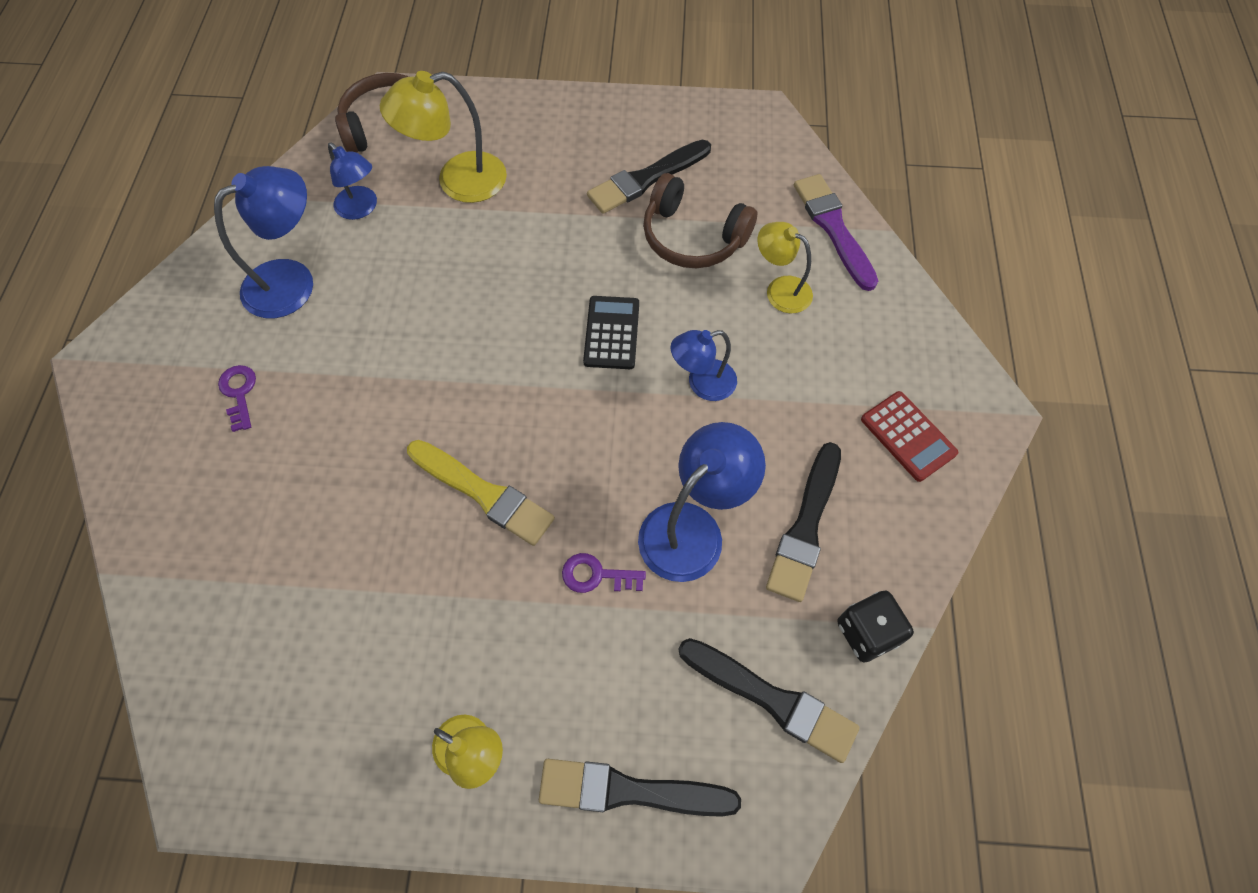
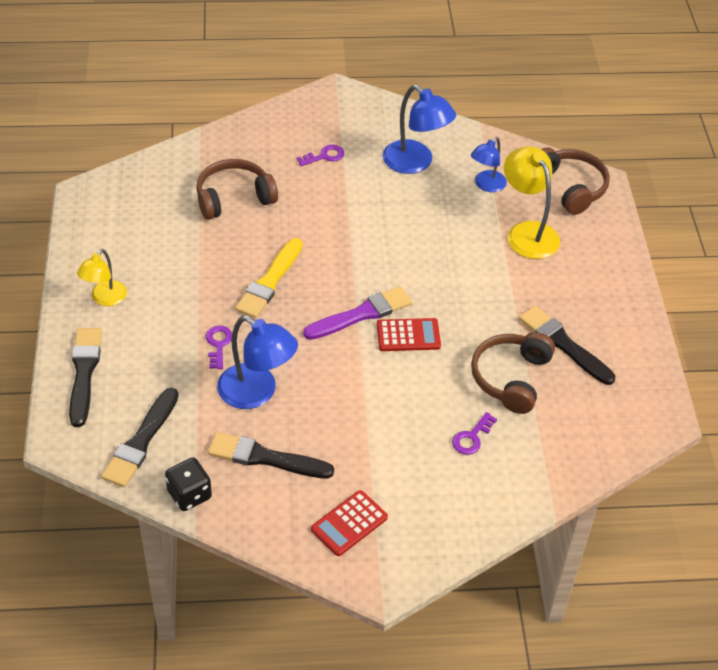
camera: 80 degrees right, 15 degrees down
black calculator [583,296,639,369] -> red calculator [377,318,441,351]
blue lamp [671,330,737,401] -> none
yellow lamp [757,222,813,313] -> purple key [452,412,497,455]
purple brush [794,174,878,291] -> purple brush moved to [303,286,412,340]
none -> brown headphones [196,159,278,220]

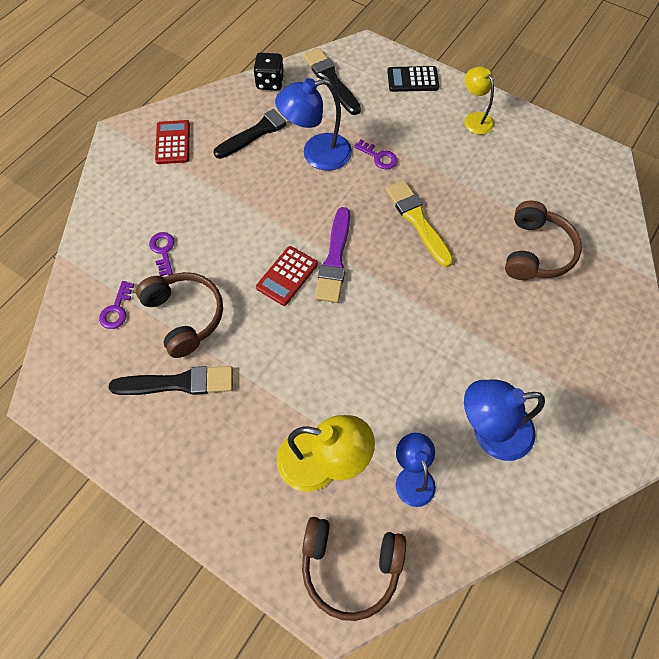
camera: 130 degrees right, 15 degrees up
black brush [69,328,102,427] -> black calculator [387,66,439,92]
purple key [297,145,344,166] -> purple key moved to [99,281,134,329]

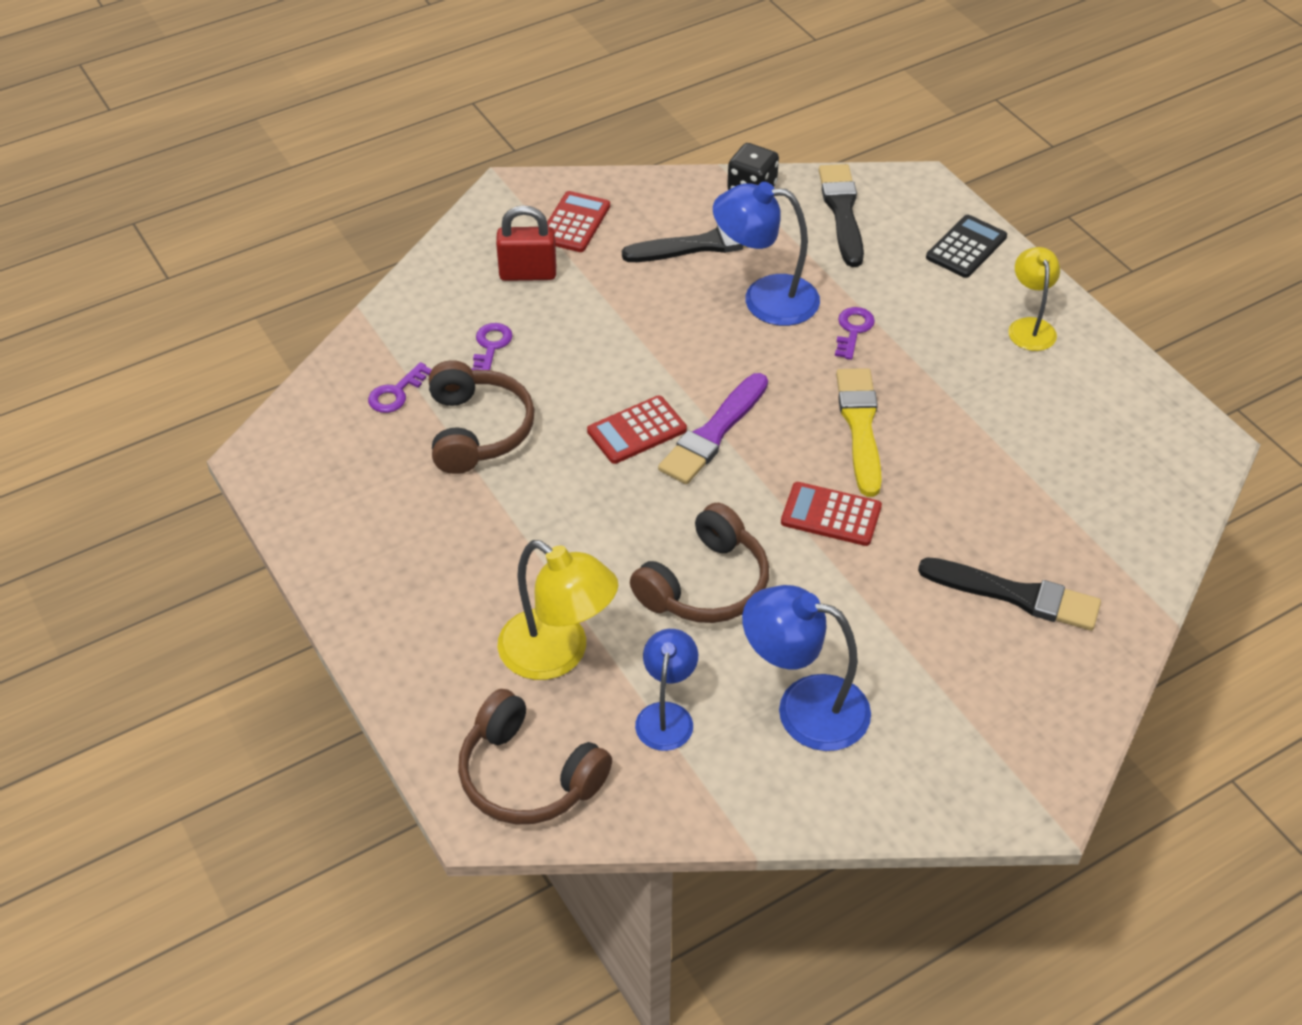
camera: 25 degrees right, 15 degrees down
black brush [108,366,233,395] -> black brush moved to [918,557,1101,631]
purple key [354,140,397,169] -> purple key turned 135 degrees counterclockwise [835,307,875,360]
black calculator [387,66,439,92] -> black calculator turned 105 degrees clockwise [926,215,1007,278]
brown headphones [505,201,582,280] -> brown headphones moved to [630,503,769,623]
none -> red padlock [496,205,556,281]
none -> red calculator [781,482,882,546]

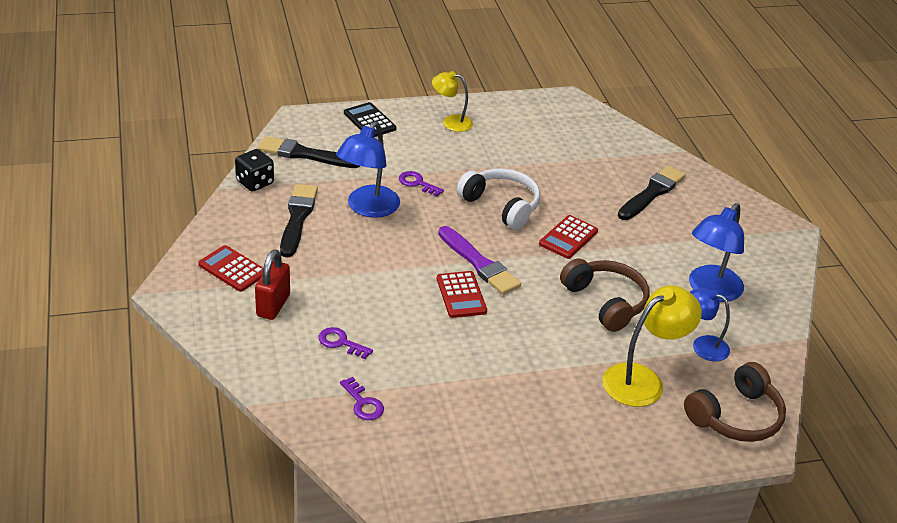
camera: 75 degrees left, 10 degrees down
brown headphones [429,360,535,474] -> none
yellow brush [836,368,882,497] -> white headphones [457,168,540,229]

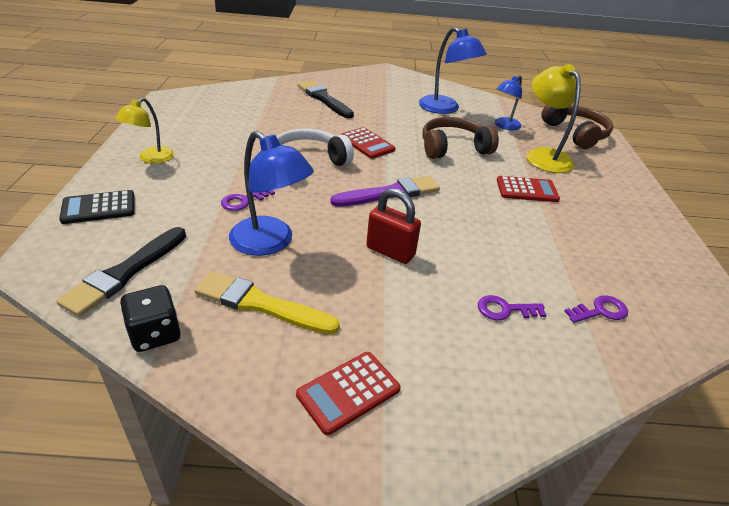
camera: 75 degrees left, 0 degrees up
red padlock [255,249,290,320] -> red padlock moved to [366,188,421,264]
black brush [280,184,318,258] -> yellow brush [194,271,340,335]
purple key [318,327,373,359] -> purple key turned 45 degrees clockwise [478,295,546,320]
red calculator [437,271,487,318] -> red calculator moved to [497,176,560,202]

